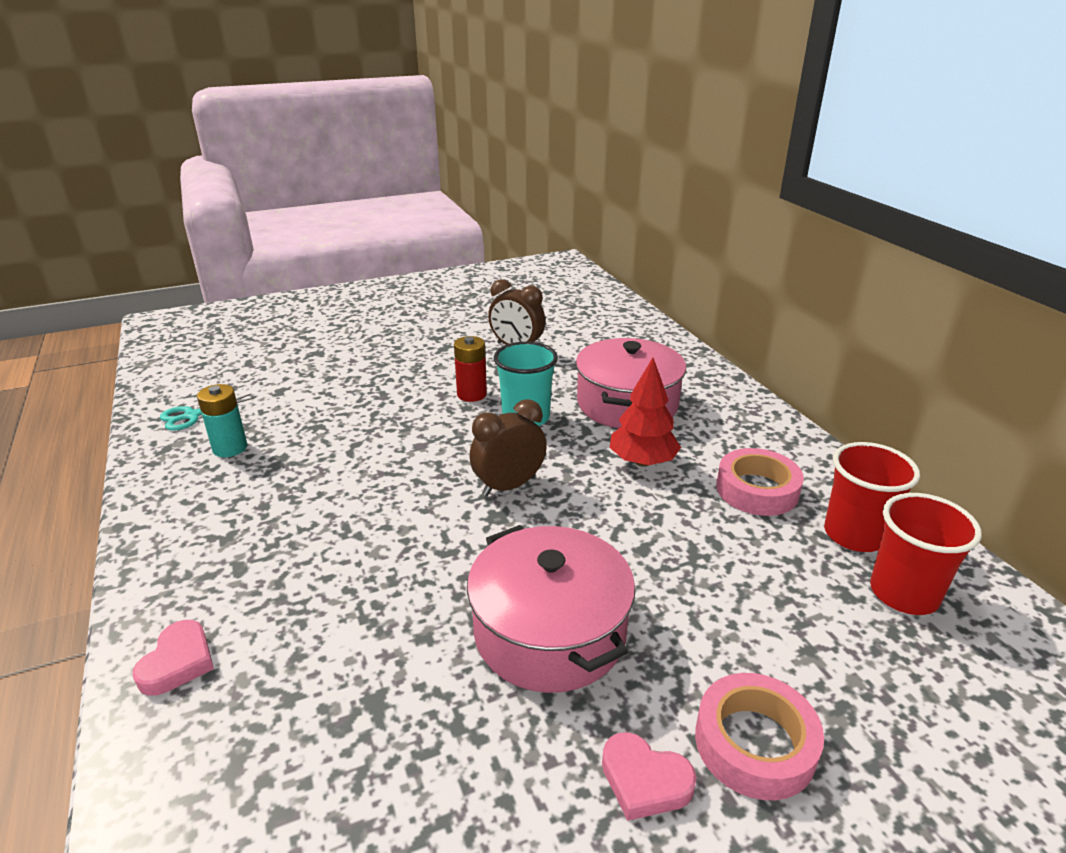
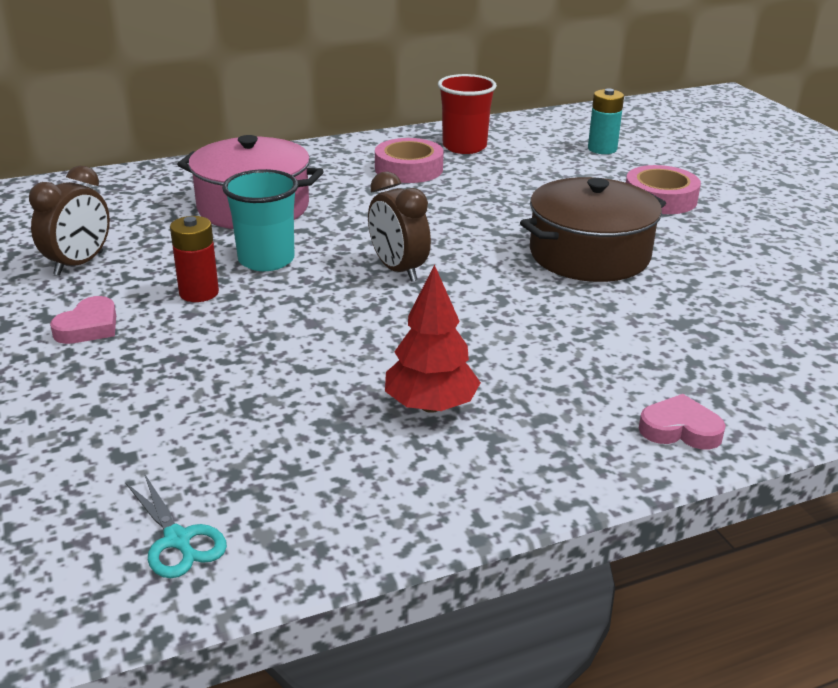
camera: 90 degrees left, 0 degrees up
turquoise battery [197,384,247,457] -> turquoise battery moved to [588,88,624,154]
pink pot [467,525,635,693] -> brown pot [520,177,666,282]
pink heart [602,732,696,821] -> pink heart moved to [50,296,116,344]
red tree [609,358,681,467] -> red tree moved to [385,264,481,413]
red cup [870,493,982,615] -> none

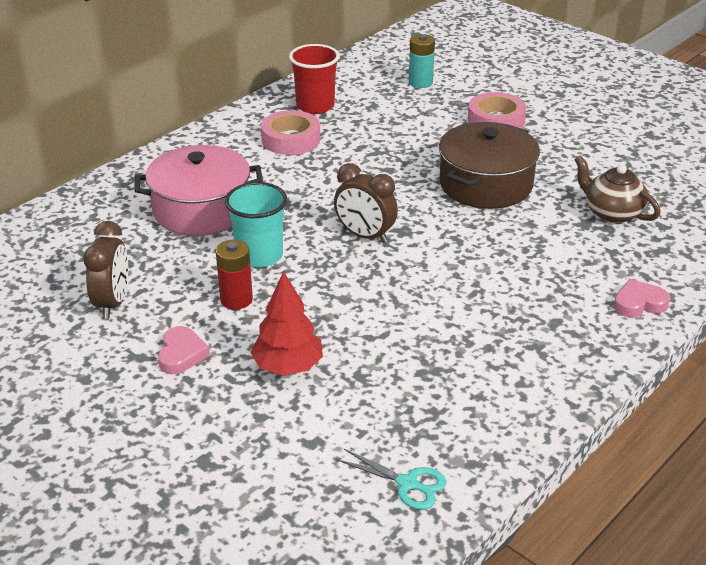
camera: 25 degrees left, 5 degrees up
red tree [385,264,481,413] -> red tree moved to [251,271,323,376]
none -> brown teapot [574,155,661,223]

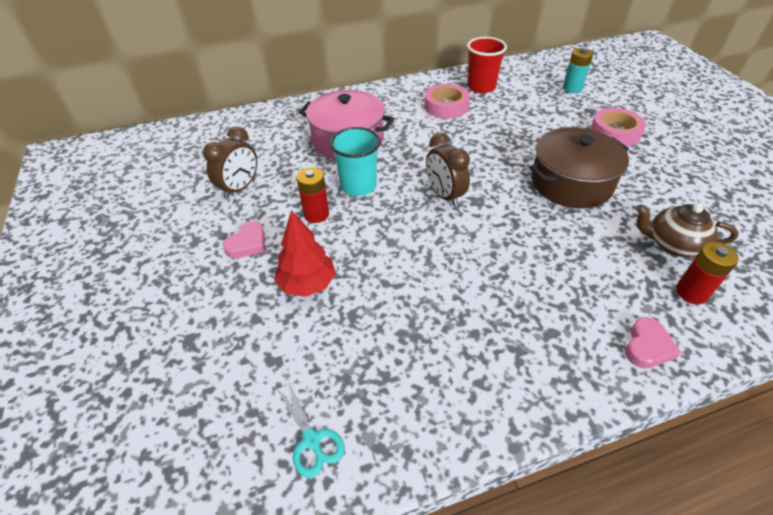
camera: 30 degrees right, 10 degrees up
brown teapot [574,155,661,223] -> brown teapot turned 60 degrees counterclockwise [636,204,739,257]
pink heart [614,279,670,317] -> pink heart turned 105 degrees clockwise [625,317,681,368]
none -> red battery [676,242,739,304]

